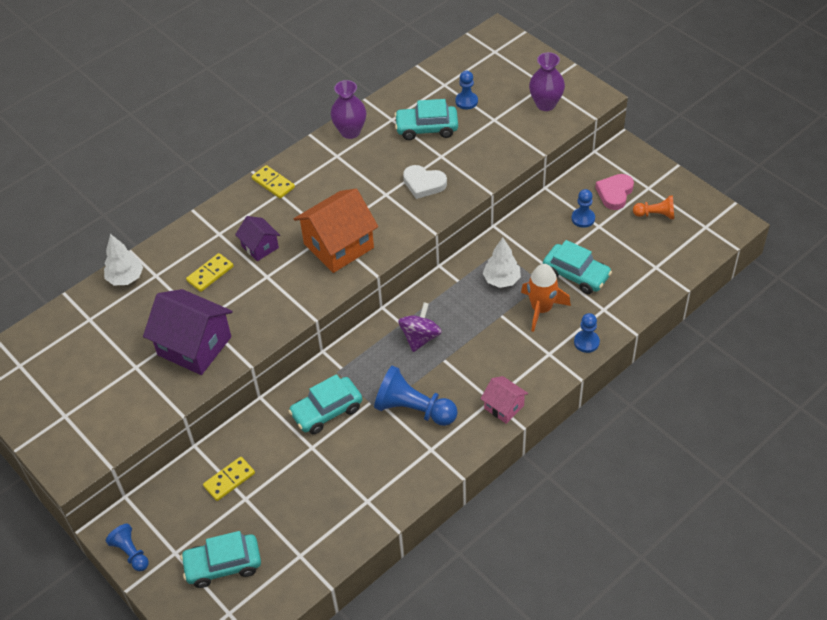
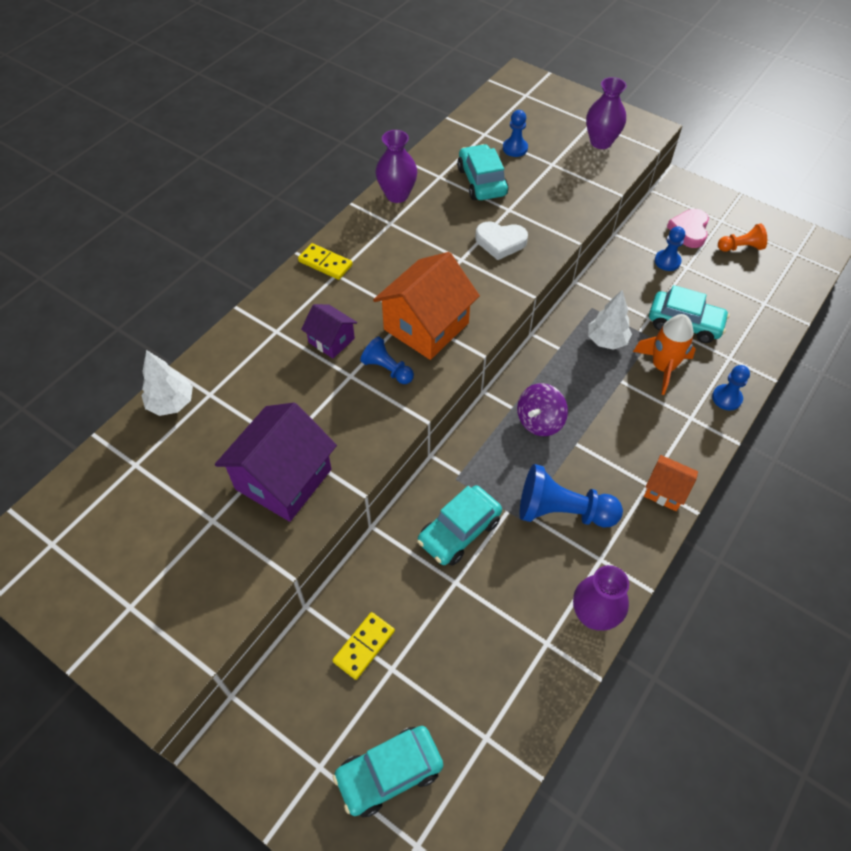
camera: 15 degrees left, 5 degrees up
blue pawn [106,524,149,571] -> blue pawn moved to [360,337,414,384]
purple house [143,289,233,375] -> purple house turned 75 degrees counterclockwise [215,403,337,522]
yellow domino [186,253,233,292] -> none
turquoise car [394,99,458,140] -> turquoise car turned 90 degrees clockwise [457,144,509,200]
purple spinning top [398,302,442,352] -> purple spinning top turned 150 degrees counterclockwise [517,383,568,436]
pink house [480,376,528,424] -> orange house [644,455,698,511]
none -> purple vase [573,565,629,631]

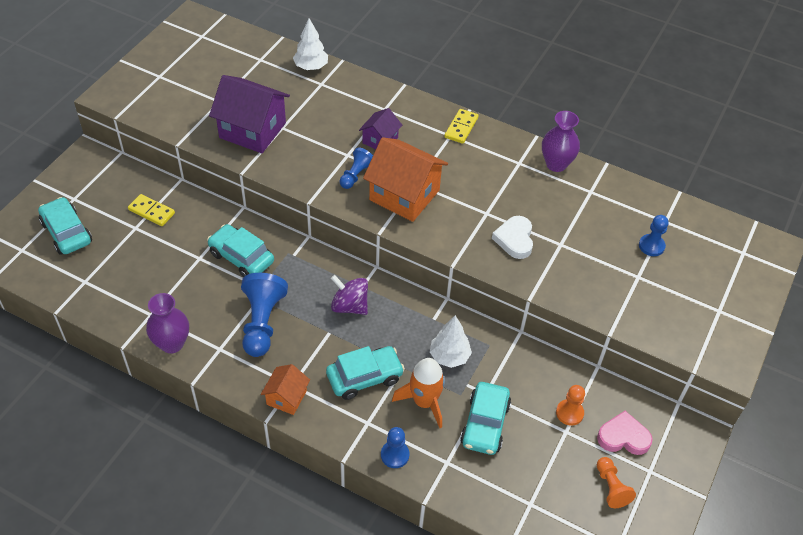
camera: 80 degrees right, 5 degrees down
turquoise car [457,144,509,200] -> turquoise car moved to [326,346,405,400]
purple vase [586,77,627,149] -> none
blue pawn [655,226,685,271] -> orange pawn [556,385,585,426]

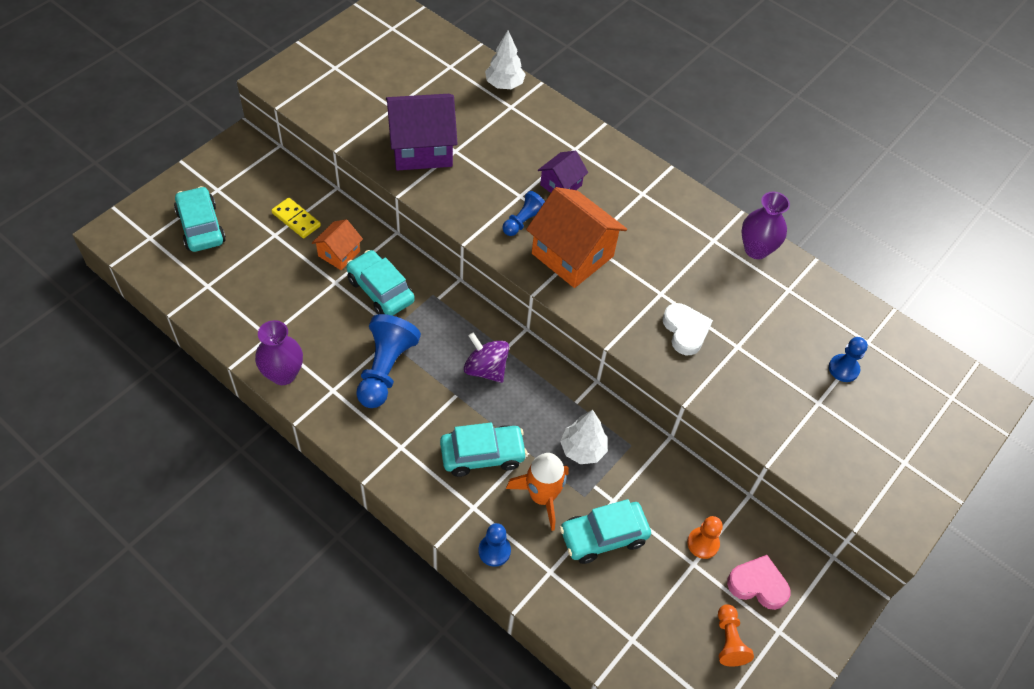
camera: 10 degrees right, 5 degrees up
purple house [209,75,290,153] -> purple house turned 45 degrees counterclockwise [386,94,458,170]
orange house [261,364,310,415] -> orange house moved to [312,219,363,270]
yellow domino [444,109,479,144] -> none
turquoise car [460,382,511,455] -> turquoise car turned 45 degrees clockwise [560,499,651,564]
white heart [492,216,533,259] -> white heart turned 150 degrees clockwise [663,303,713,355]

